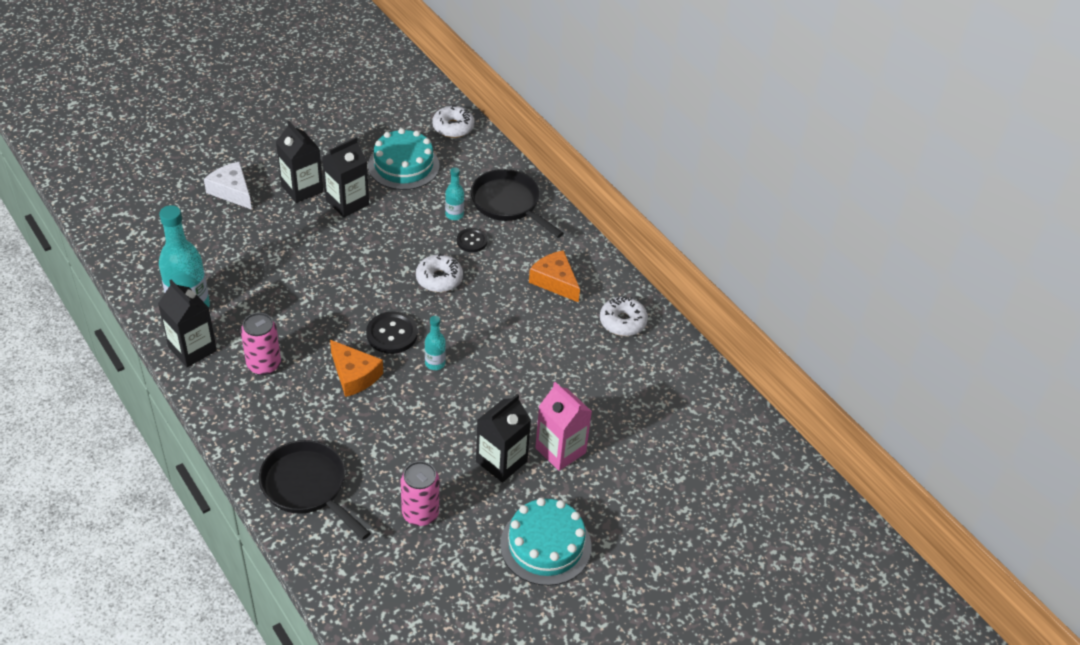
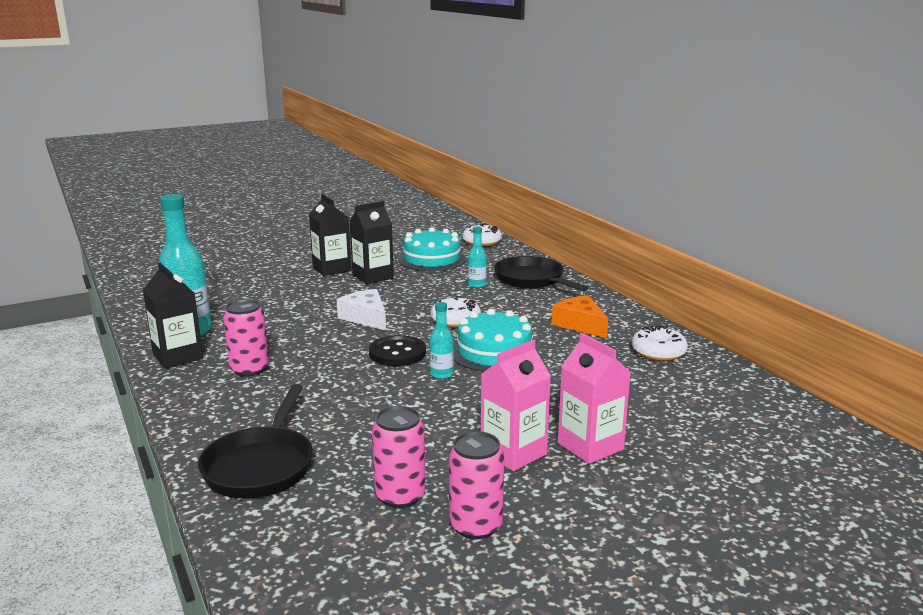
camera: 10 degrees right, 25 degrees down
white cheese [204,162,252,210] -> white cheese moved to [337,289,386,331]
black pan [259,440,371,540] -> black pan turned 135 degrees counterclockwise [198,384,313,498]
orange cheese [330,340,383,397] -> none
black button [457,228,488,252] -> none
black carton [476,394,531,483] -> pink carton [481,340,551,472]
turquoise cake [500,498,592,586] -> turquoise cake moved to [454,309,539,372]
none -> pink can [449,431,504,540]

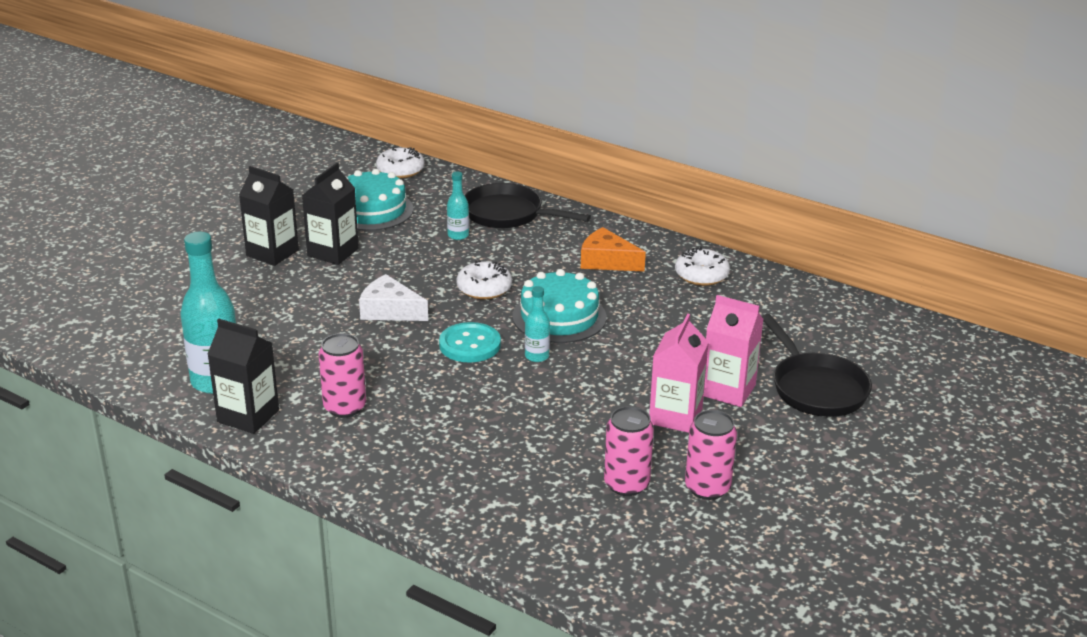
camera: 30 degrees left, 10 degrees up
black pan [198,384,313,498] -> black pan moved to [762,314,872,417]
black button [369,335,426,366] -> turquoise button [439,322,501,362]

